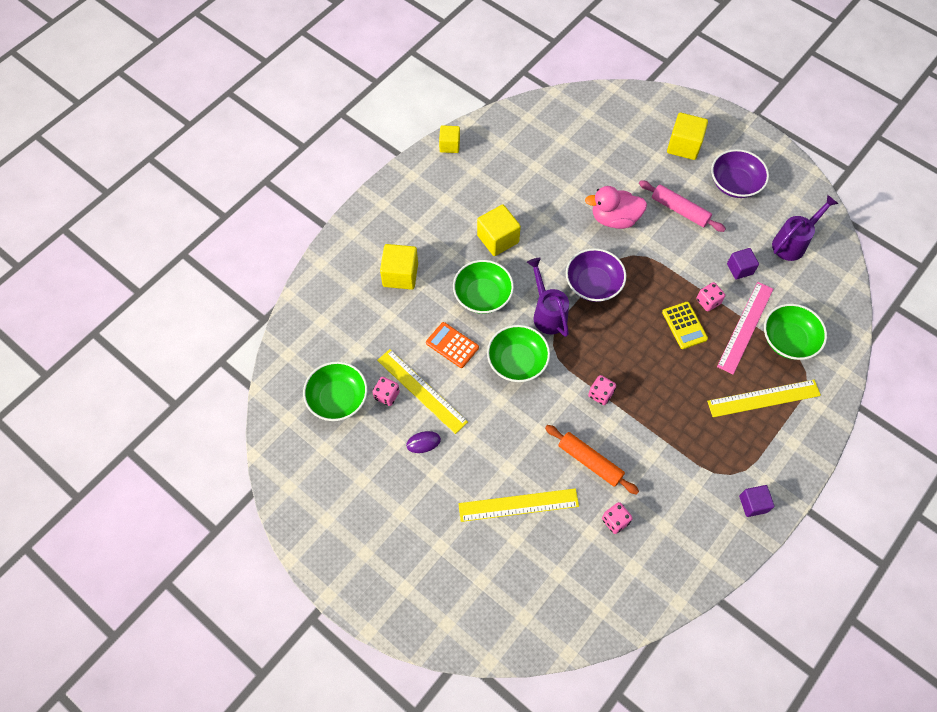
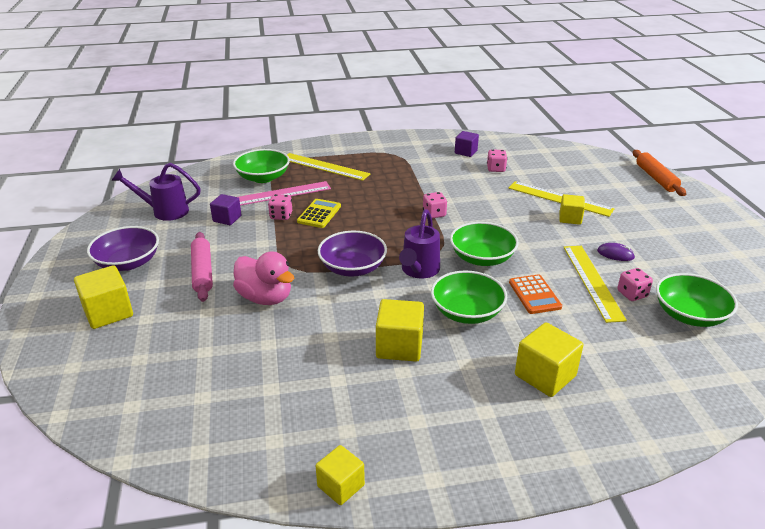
camera: 140 degrees left, 30 degrees down
orange rolling pin [545,425,639,495] -> orange rolling pin moved to [633,150,686,196]
purple cube [739,485,775,517] -> purple cube moved to [455,131,479,157]
none -> yellow cube [559,194,585,225]

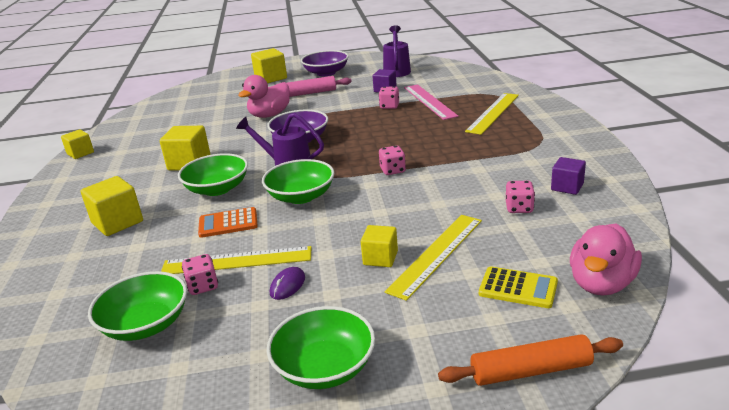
camera: 95 degrees right, 5 degrees down
green bowl [233,149,290,183] -> green bowl moved to [267,306,375,389]
yellow calculator [297,199,341,228] -> yellow calculator moved to [479,266,558,308]
none -> pink duck [570,224,642,296]

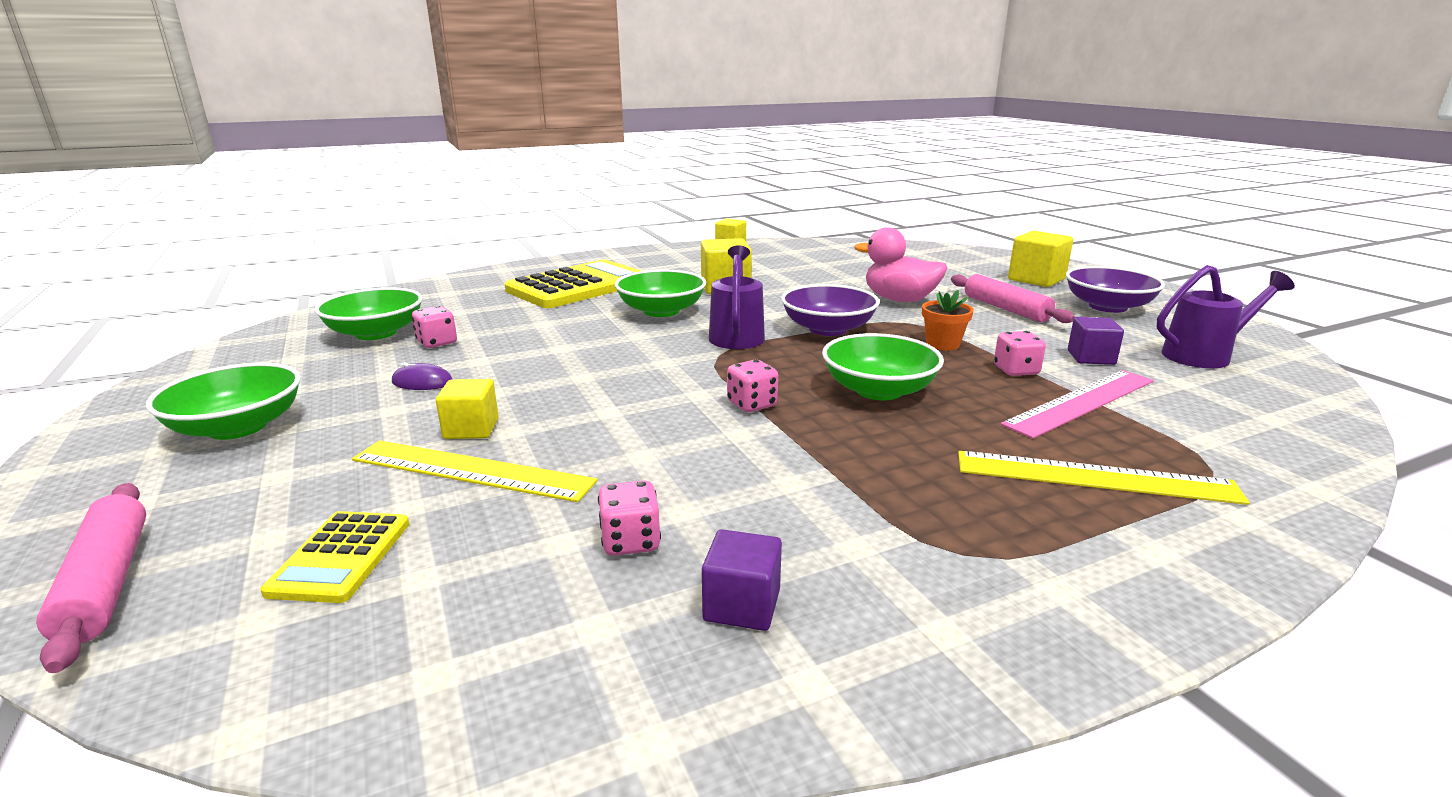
camera: 70 degrees right, 5 degrees down
yellow cube [81,176,143,236] -> yellow calculator [505,260,641,308]
yellow ruler [161,246,311,274] -> none
orange calculator [198,207,258,238] -> none
green bowl [262,159,334,204] -> green bowl moved to [822,333,944,400]
orange rolling pin [438,334,623,386] -> pink rolling pin [36,483,146,673]
pink duck [570,224,642,296] -> none
none -> orange flower pot [922,290,974,351]

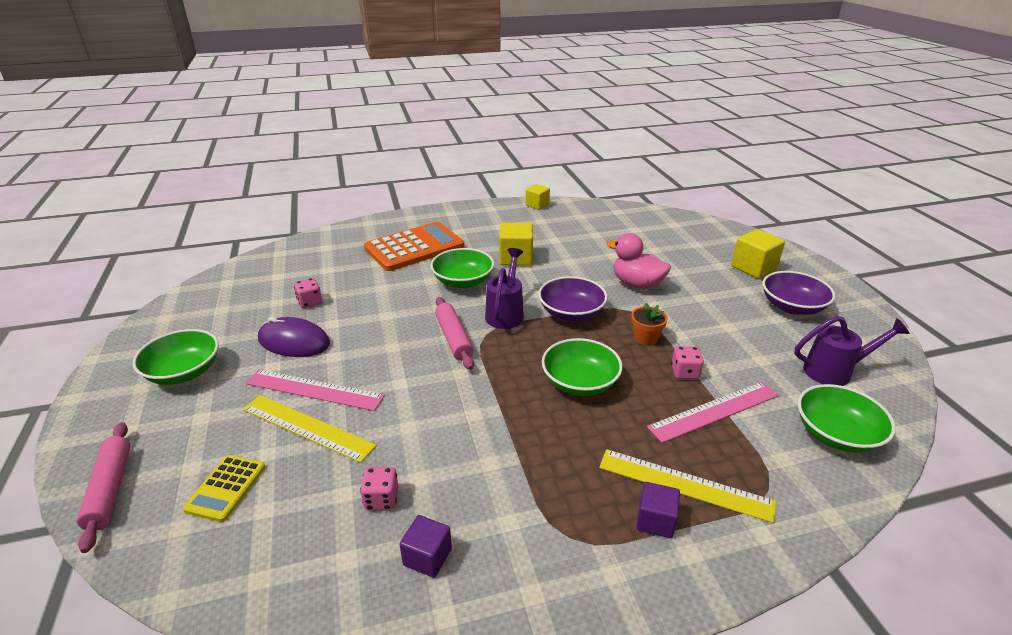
camera: 10 degrees right, 10 degrees up
green bowl [315,287,423,340] -> green bowl moved to [798,384,896,453]
purple mouse [392,362,453,390] -> purple mouse [258,317,330,357], size x1.97
yellow cube [436,379,499,439] -> pink ruler [246,369,385,411]
yellow calculator [505,260,641,308] -> orange calculator [364,222,464,271]
pink dice [727,360,778,412] -> none
pink rolling pin [951,274,1075,323] -> pink rolling pin moved to [435,297,474,370]
purple cube [1068,317,1124,365] -> purple cube moved to [637,482,680,538]

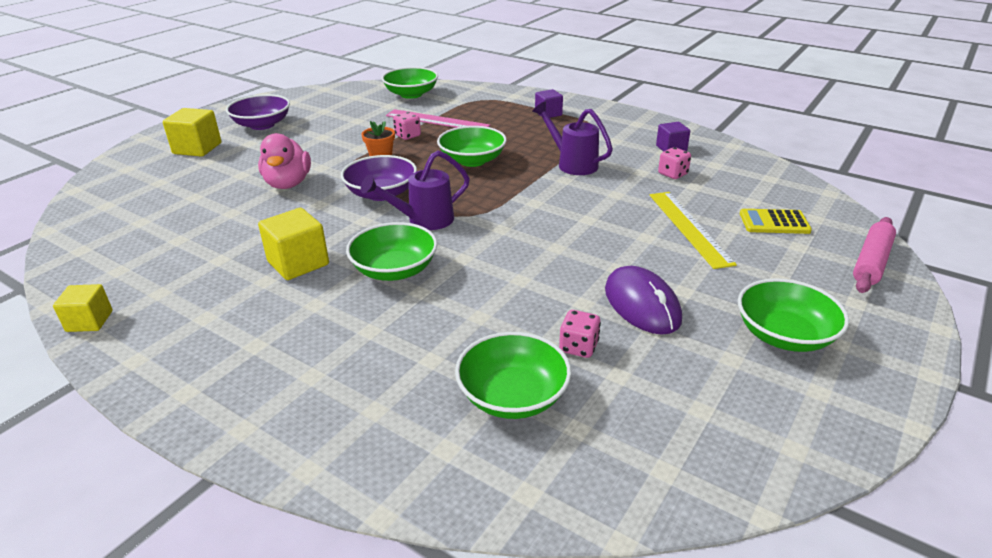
camera: 130 degrees left, 0 degrees up
yellow calculator [183,455,265,522] -> yellow calculator turned 150 degrees counterclockwise [740,209,812,234]
pink ruler [246,369,385,411] -> none
orange calculator [364,222,464,271] -> none
pink rolling pin [435,297,474,370] -> none
yellow ruler [599,449,776,523] -> none
purple watering can [794,316,910,386] -> purple watering can moved to [532,101,613,175]
none -> green bowl [455,332,571,419]

